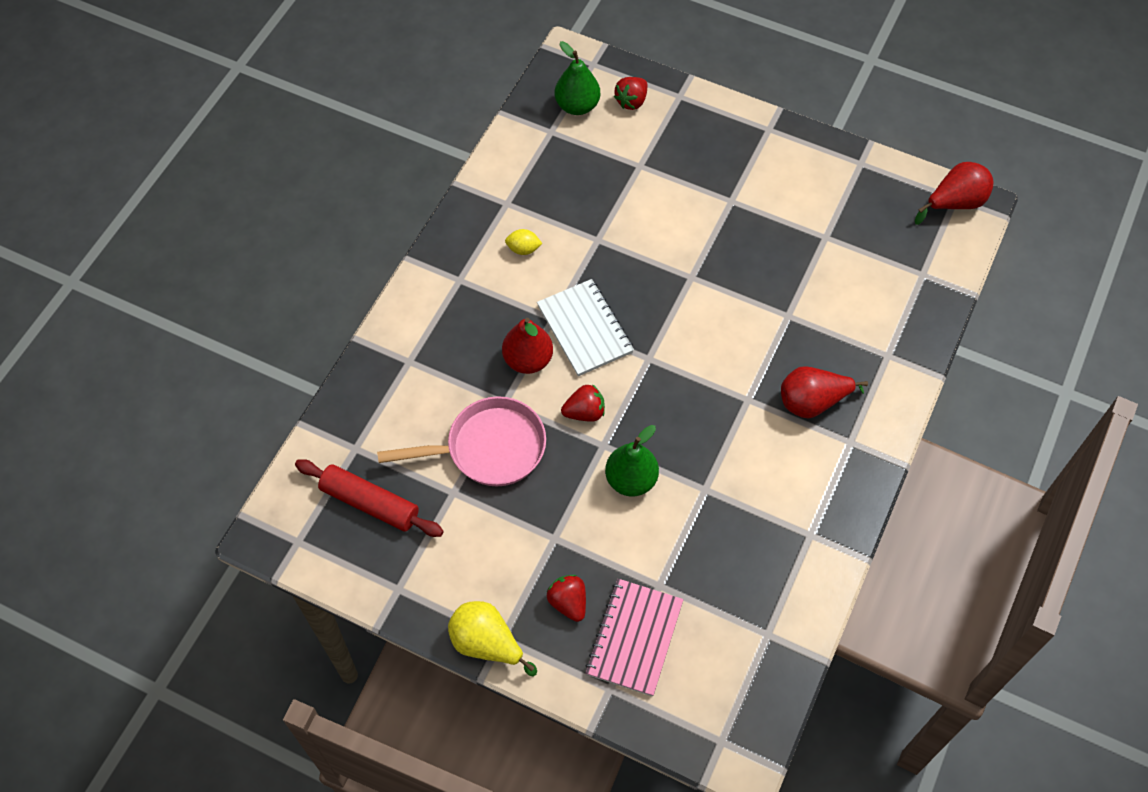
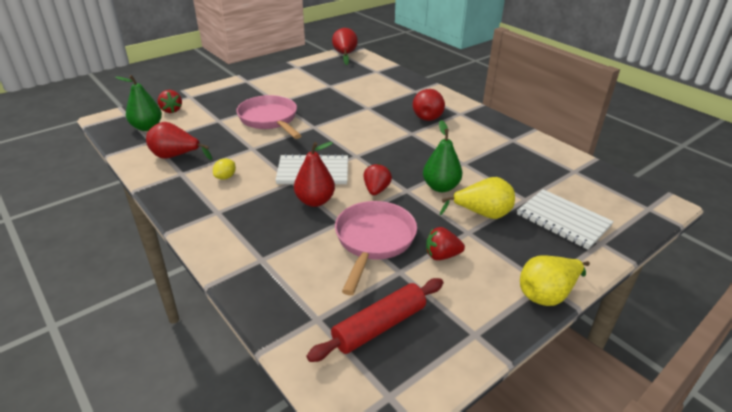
camera: 65 degrees left, 25 degrees down
red strawberry [547,575,586,622] -> red strawberry moved to [426,227,465,260]
pink notebook [585,579,684,696] -> white notebook [517,189,614,250]
none -> red pear [146,122,212,160]
none -> pink pan [236,95,302,139]
none -> yellow pear [440,177,515,219]

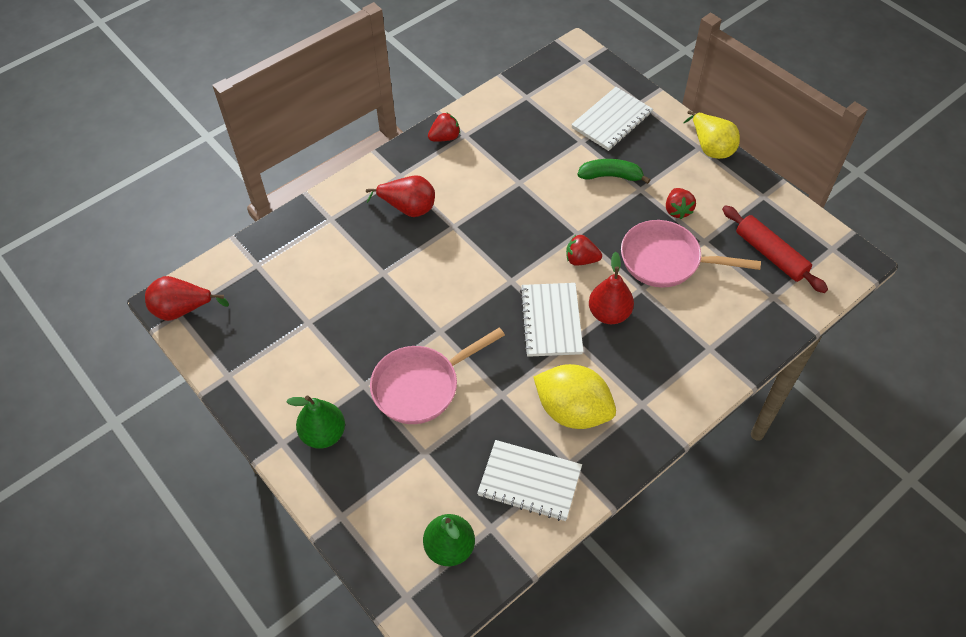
camera: 90 degrees left, 20 degrees up
red pear [146,122,212,160] -> white notebook [477,440,582,521]
red strawberry [158,90,182,113] -> red strawberry moved to [428,112,460,141]
yellow lemon [213,158,236,180] -> yellow lemon [533,364,616,429], size x2.44
green pear [423,120,462,192] -> green pear moved to [286,395,345,449]
yellow pear [440,177,515,219] -> green banana [577,159,650,184]

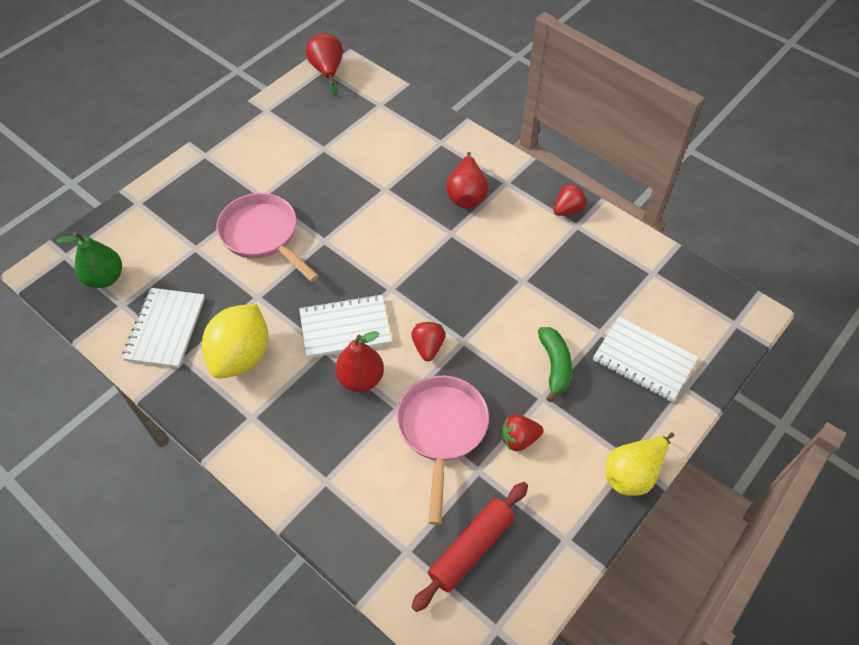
camera: 80 degrees right, 0 degrees up
green pear [286,395,345,449] -> none
red strawberry [428,112,460,141] -> red strawberry turned 90 degrees counterclockwise [554,183,587,216]

